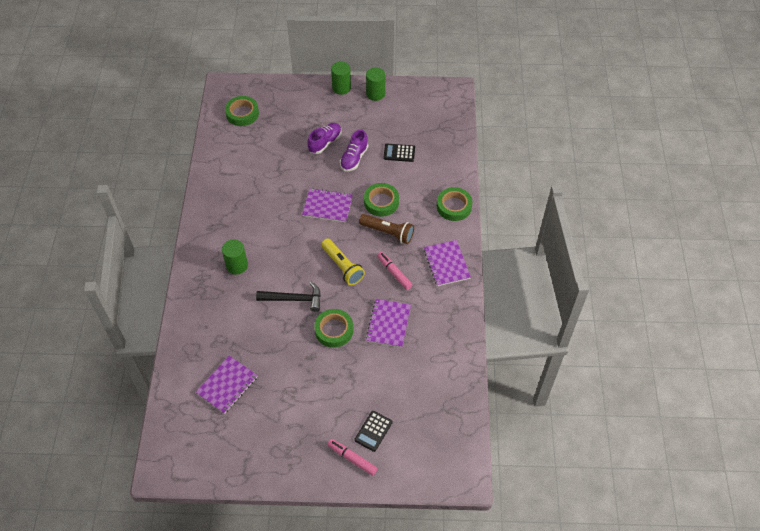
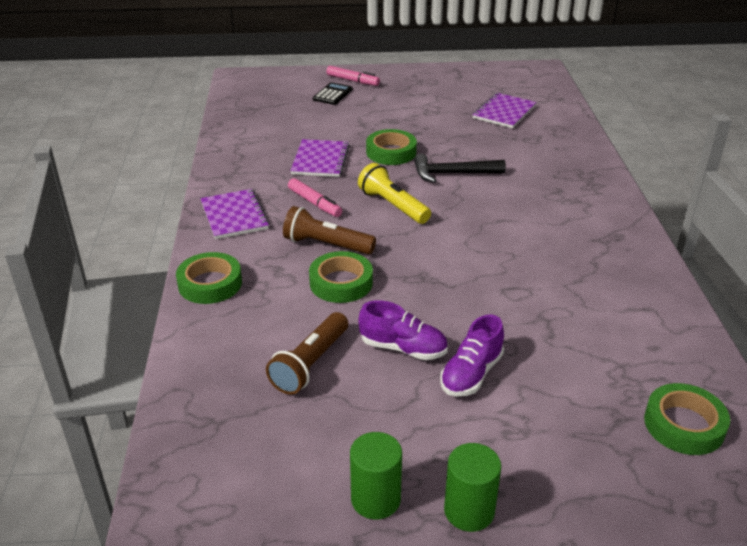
camera: 175 degrees right, 20 degrees down
green cylinder [222,239,248,275] -> none
purple notebook [302,188,353,223] -> none
purple shoe [340,130,368,171] -> purple shoe turned 90 degrees clockwise [358,300,448,360]
black calculator [384,143,415,162] -> brown flashlight [266,312,348,395]

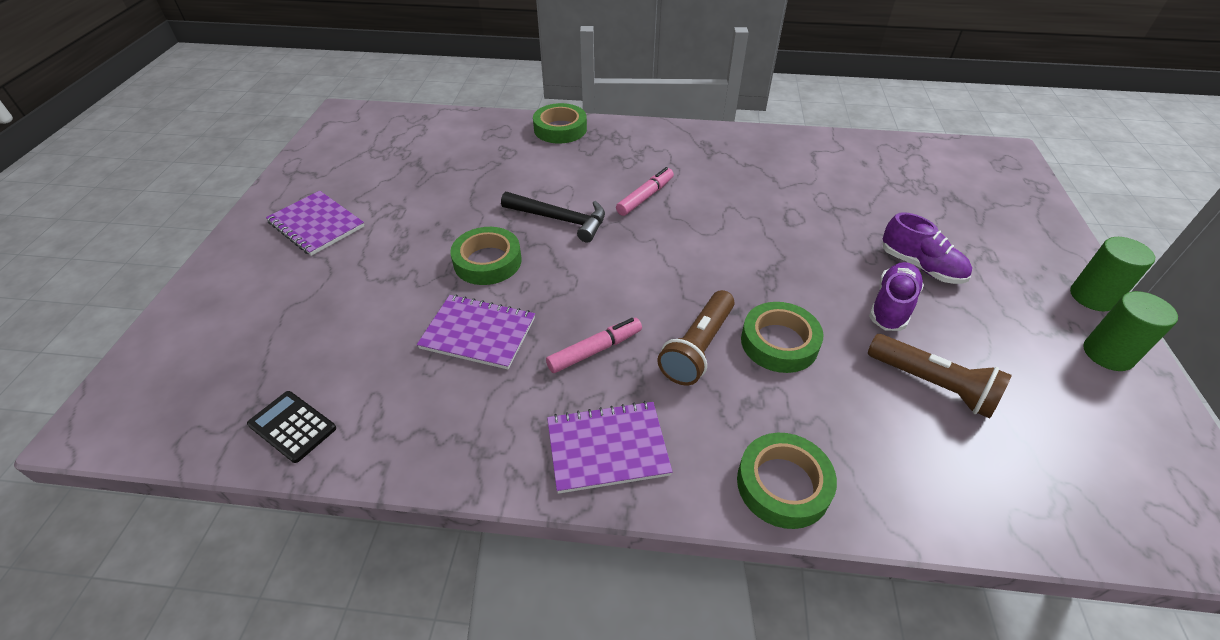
camera: 80 degrees left, 10 degrees up
black calculator [313,82,352,105] -> black calculator moved to [247,391,336,463]
pink marker [326,66,380,86] -> pink marker moved to [616,167,674,216]
yellow flashlight [358,163,431,224] -> none
black hammer [414,154,506,183] -> black hammer turned 75 degrees counterclockwise [501,192,605,243]
purple notebook [472,93,537,128] -> purple notebook moved to [266,191,364,256]
green tape [644,383,730,455] -> green tape moved to [533,103,587,143]

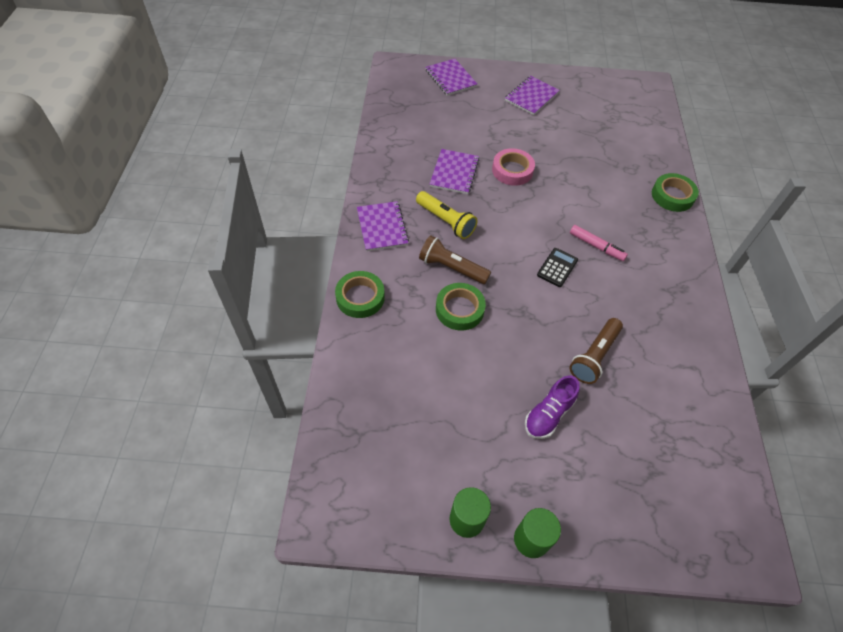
camera: 85 degrees right, 10 degrees up
black calculator [247,391,336,463] -> black calculator moved to [537,248,578,287]
green tape [450,227,522,285] -> pink tape [492,148,535,186]
black hammer [501,192,605,243] -> none
pink marker [546,318,642,373] -> yellow flashlight [416,191,478,239]
brown flashlight [868,334,1012,418] -> brown flashlight moved to [569,318,623,384]
purple shoe [869,262,924,331] -> none
none -> purple notebook [425,59,477,96]

